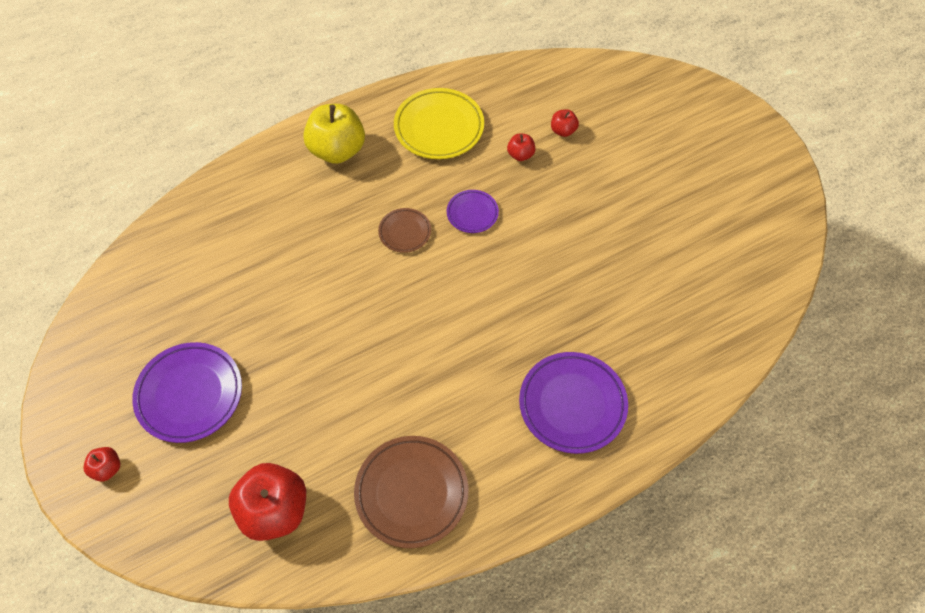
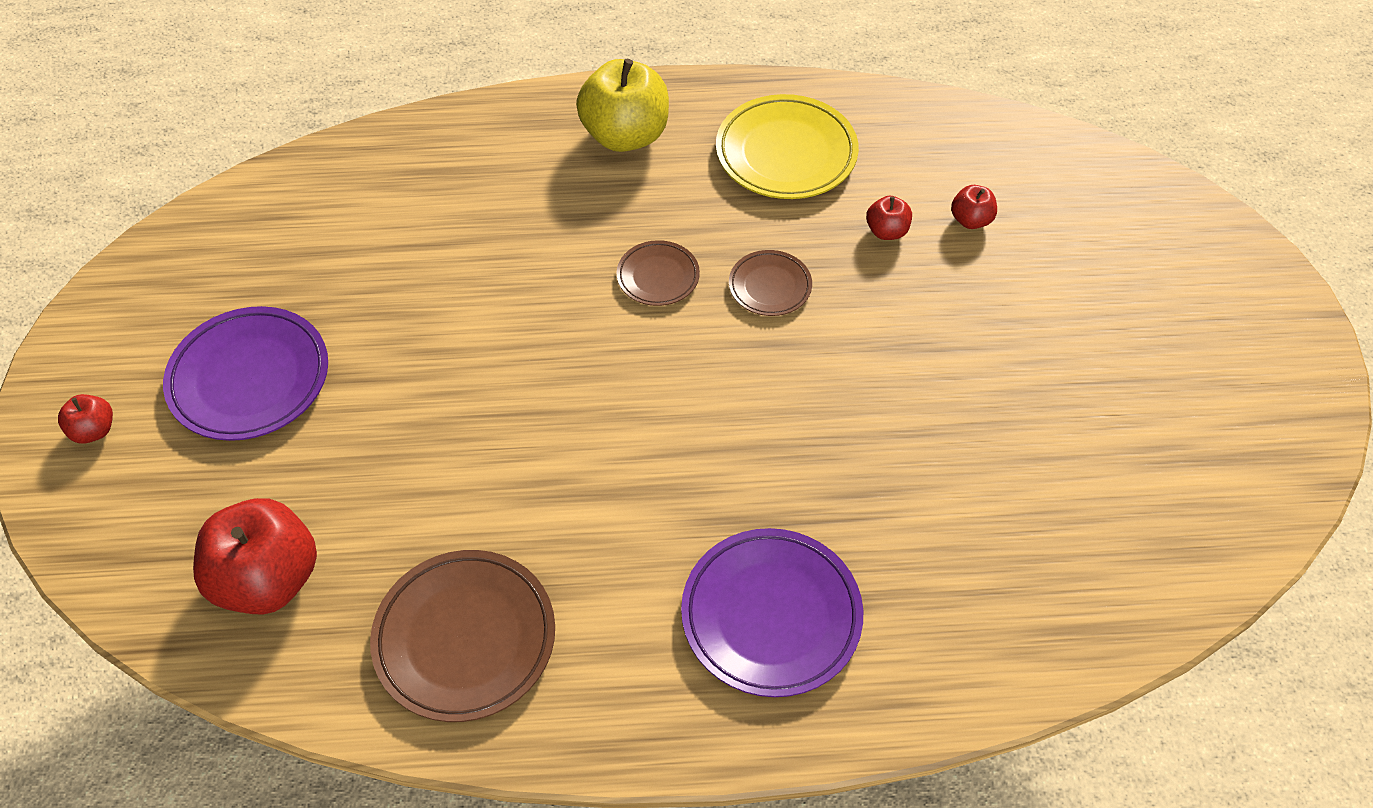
camera: 25 degrees right, 5 degrees down
purple plate [447,190,499,233] -> brown plate [729,250,812,316]

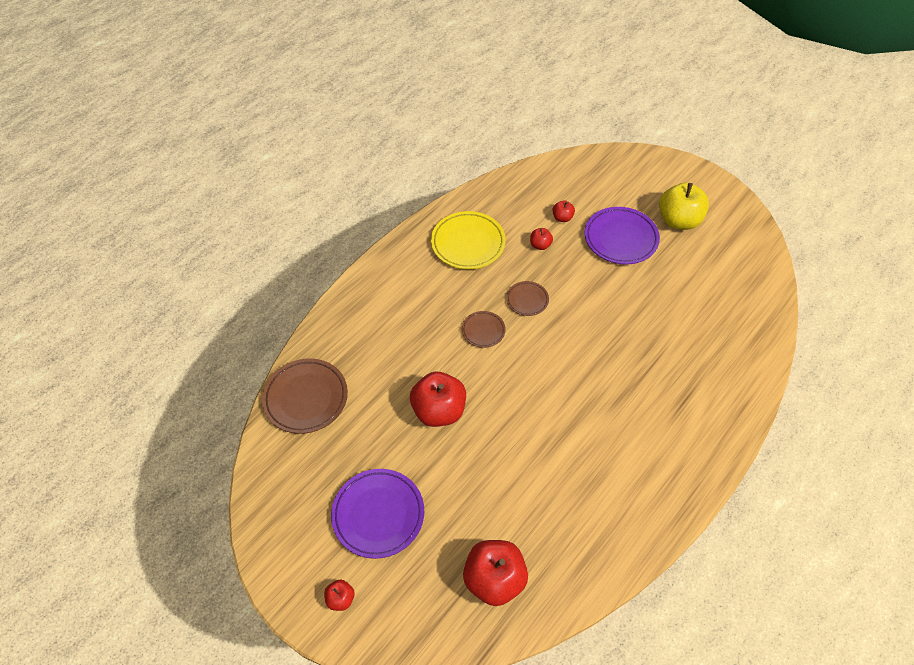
camera: 45 degrees left, 0 degrees up
brown plate [370,550,555,722] -> brown plate moved to [262,358,348,434]
yellow apple [576,59,669,152] -> yellow apple moved to [659,182,709,230]
purple plate [681,528,863,697] -> purple plate moved to [585,207,660,265]
none -> red apple [410,372,466,427]

